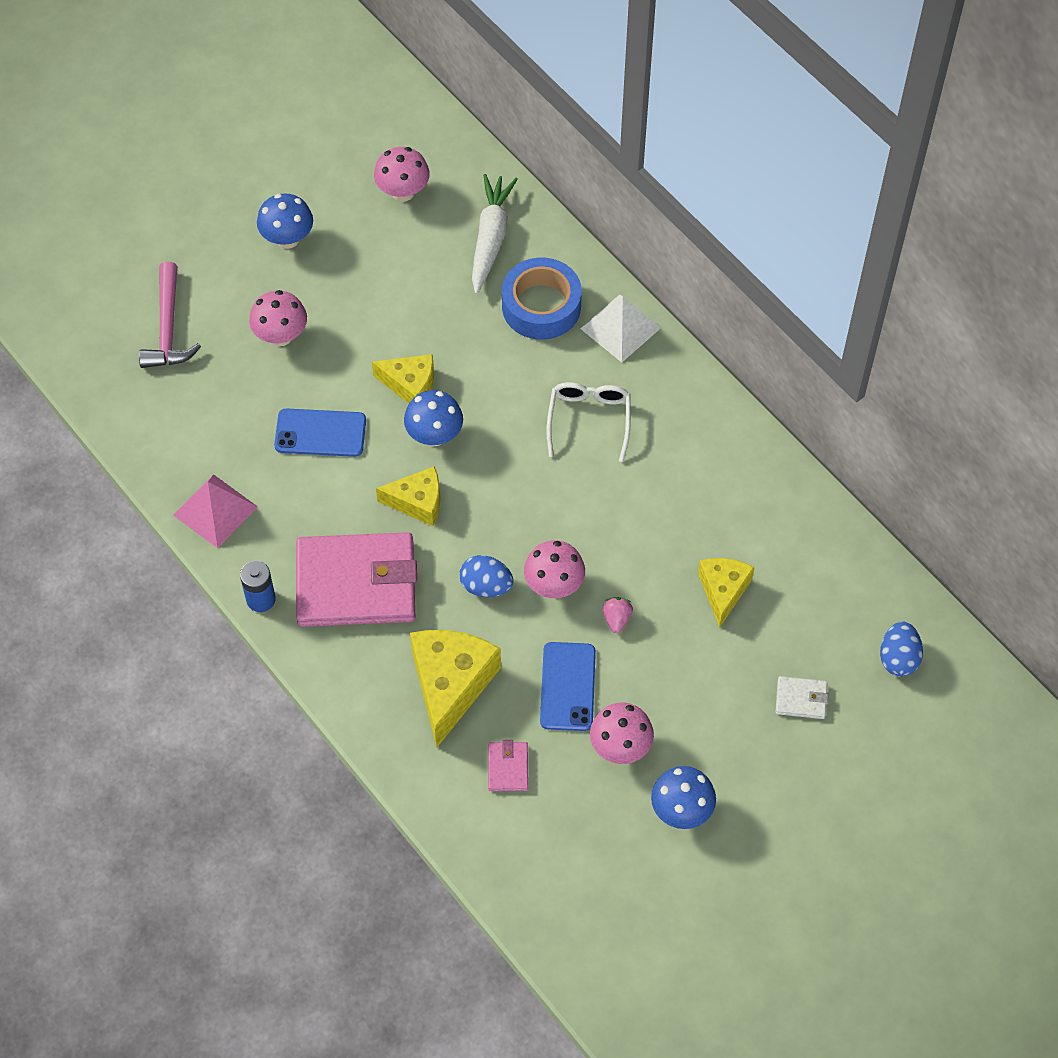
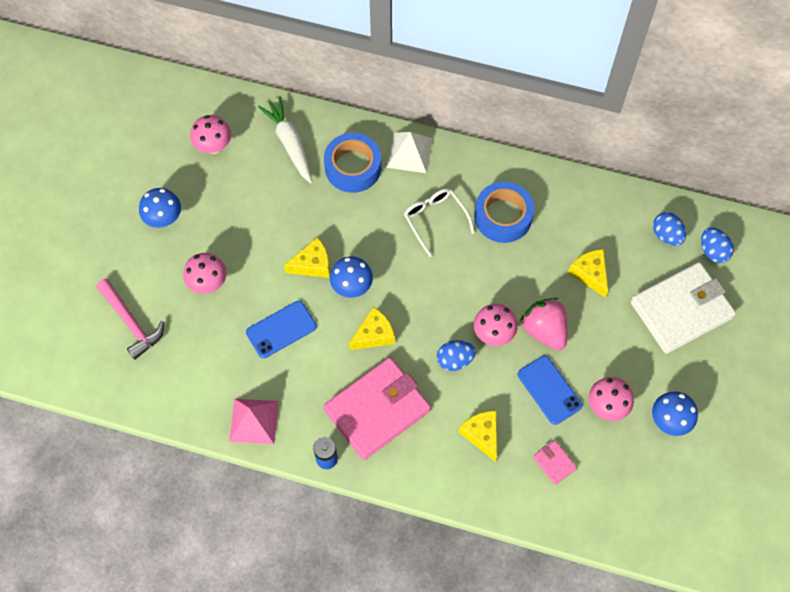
camera: 35 degrees left, 5 degrees up
yellow cheese [410,630,501,747] -> yellow cheese [459,410,497,462], size x0.61
pink strawberry [602,597,633,633] -> pink strawberry [520,298,568,350], size x2.08
white wallet [776,676,829,719] -> white wallet [630,262,736,354], size x2.44
none -> blue tape [475,182,534,243]
none -> blue egg [653,212,686,246]

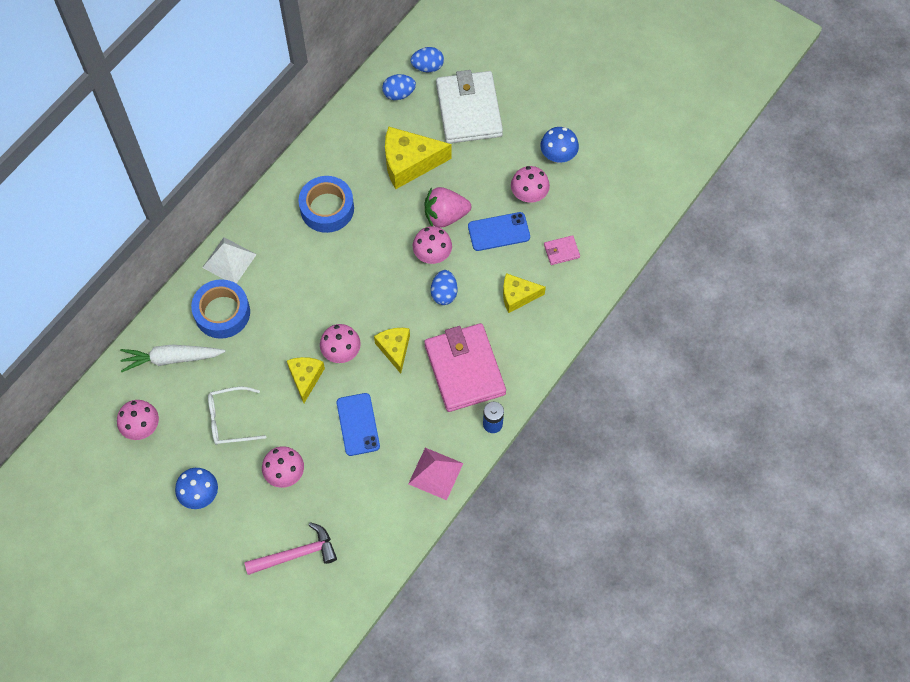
camera: 70 degrees left, 0 degrees up
blue mushroom [330,256,373,298] -> pink mushroom [320,324,361,363]
white glasses [404,188,475,257] -> white glasses moved to [208,386,266,445]
yellow cheese [568,249,608,297] -> yellow cheese [385,126,451,189], size x1.64

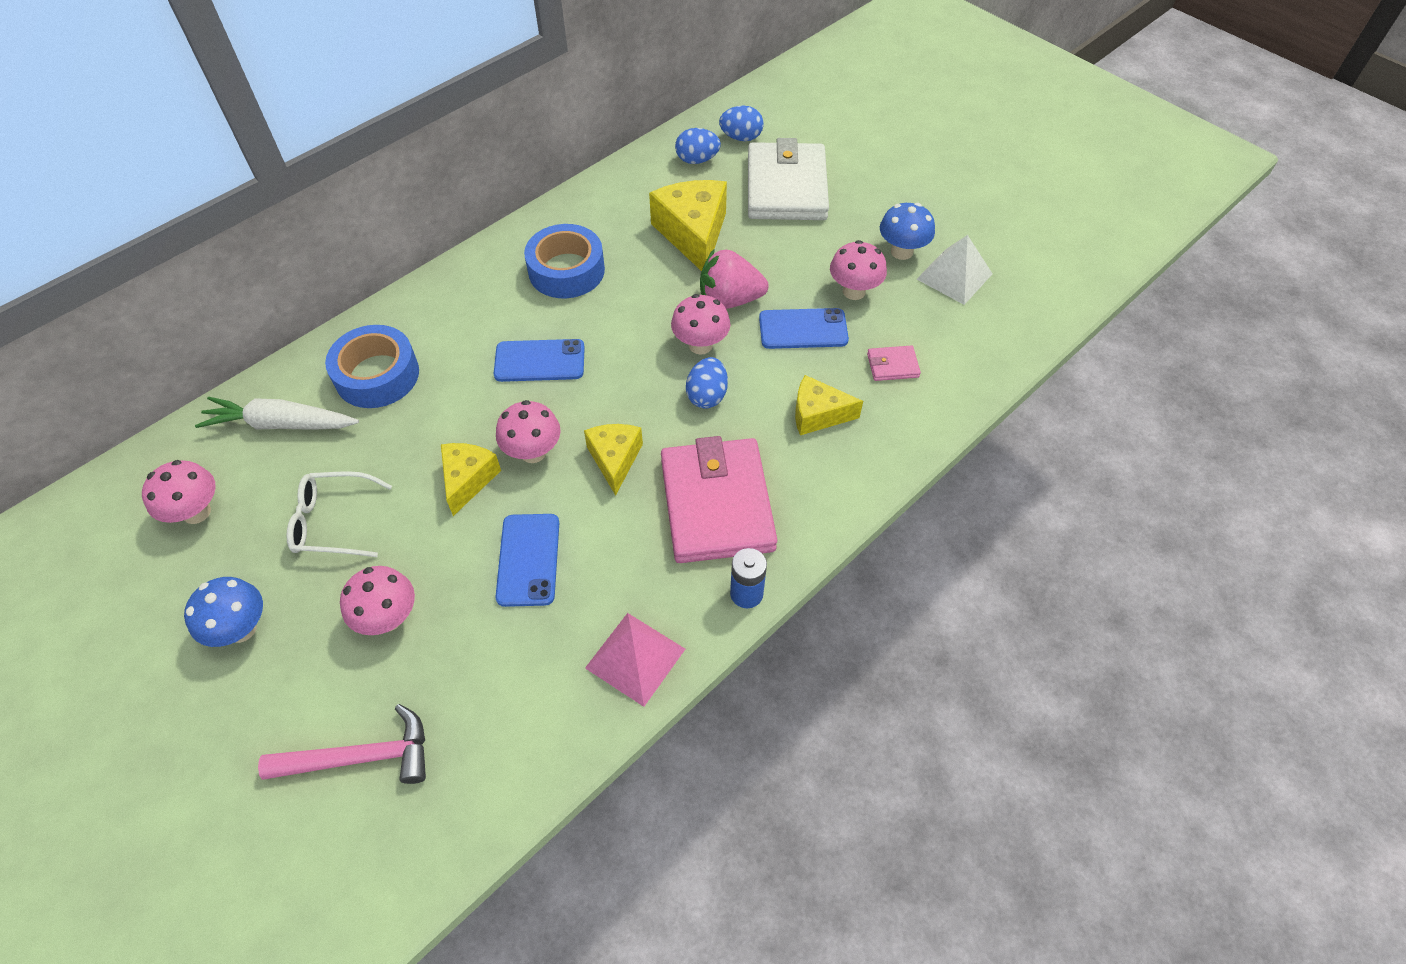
camera: 10 degrees right, 10 degrees down
white pyramid [202,237,257,284] -> white pyramid moved to [917,235,993,305]
yellow cheese [385,126,451,189] -> yellow cheese turned 75 degrees clockwise [649,180,727,271]
none -> blue phone [494,339,585,382]

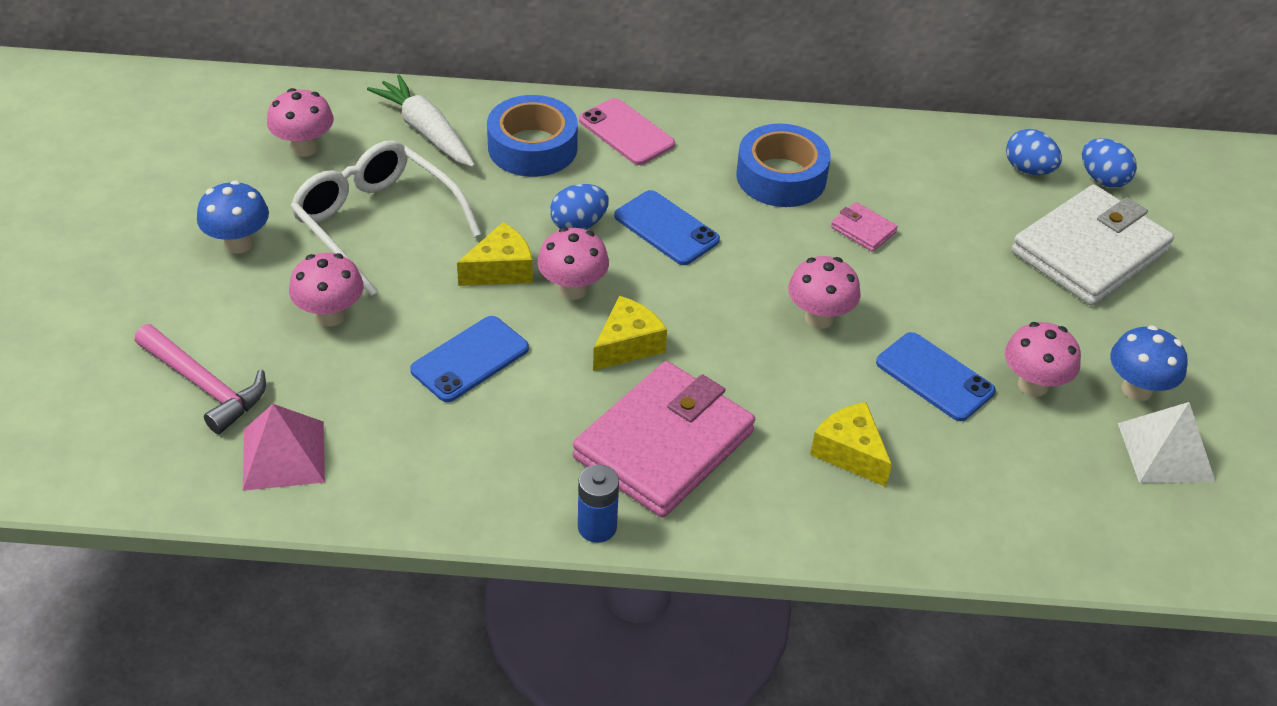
camera: 45 degrees right, 10 degrees down
white glasses [286,471,392,557] -> white glasses [290,140,482,296], size x1.55
pink pyramid [585,613,685,707] -> pink pyramid moved to [243,404,325,491]
yellow cheese [649,180,727,271] -> none
blue egg [686,357,728,409] -> blue egg moved to [550,184,609,230]
pink strawberry [700,248,769,309] -> none
pink wallet [867,345,921,381] -> pink wallet moved to [831,202,898,252]
none -> pink phone [579,98,675,165]

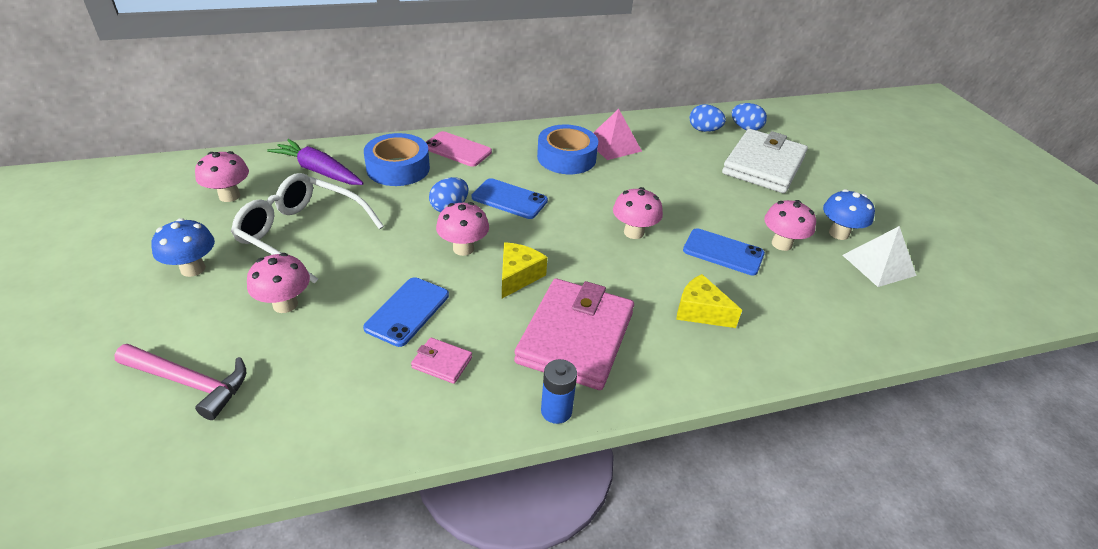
camera: 20 degrees left, 5 degrees down
pink pyramid [243,404,325,491] -> pink pyramid moved to [593,109,642,160]
white carrot [367,75,475,167] -> purple carrot [267,139,364,185]
yellow cheese [457,222,533,286] -> none
pink wallet [831,202,898,252] -> pink wallet moved to [411,338,472,384]

